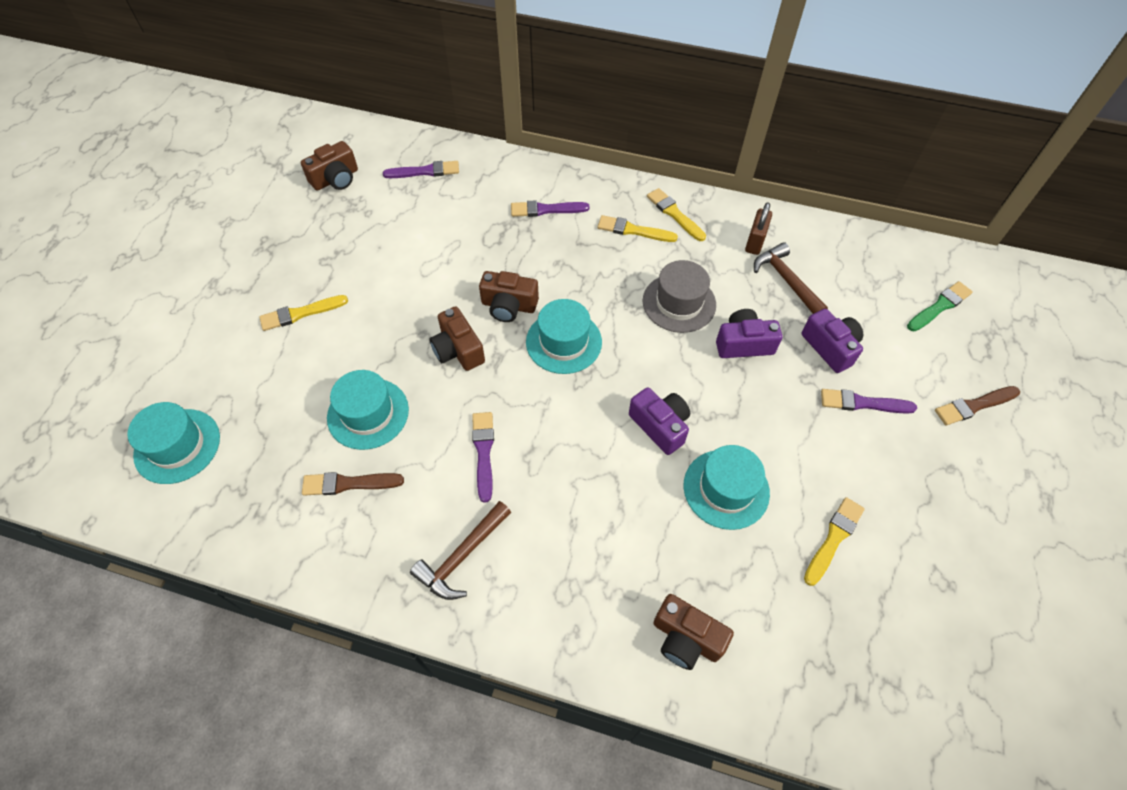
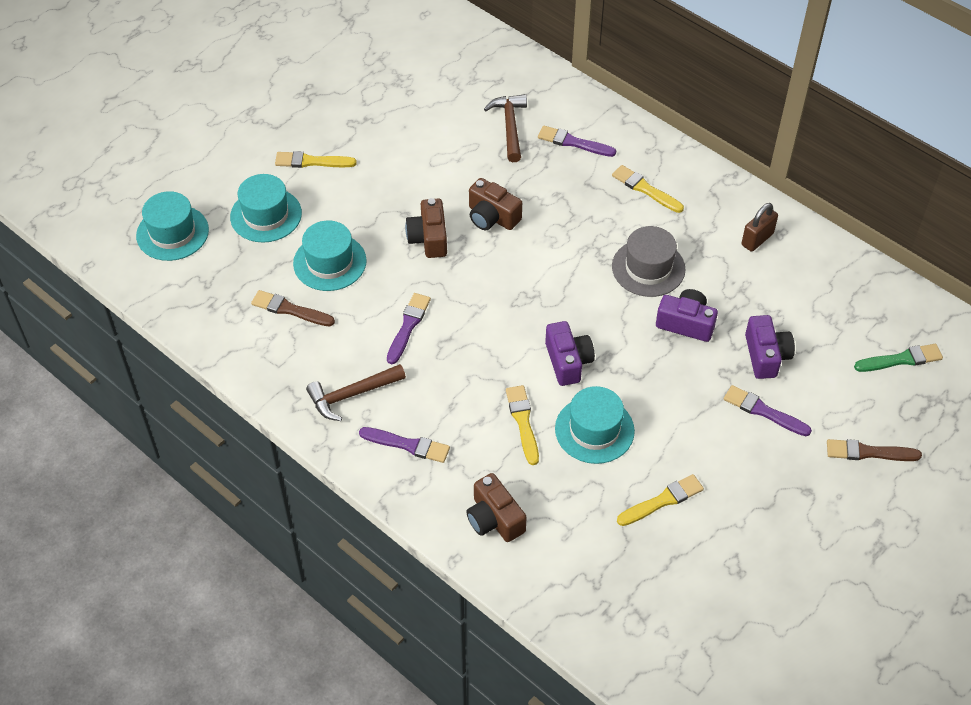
camera: 25 degrees right, 5 degrees down
brown camera [301,141,358,191] -> none
purple brush [383,161,459,178] -> purple brush moved to [359,427,450,463]
turquoise hat [526,299,602,374] -> turquoise hat moved to [230,174,302,243]
yellow brush [647,188,706,241] -> yellow brush moved to [506,385,539,465]
brown hammer [754,242,828,314] -> brown hammer moved to [484,94,527,162]

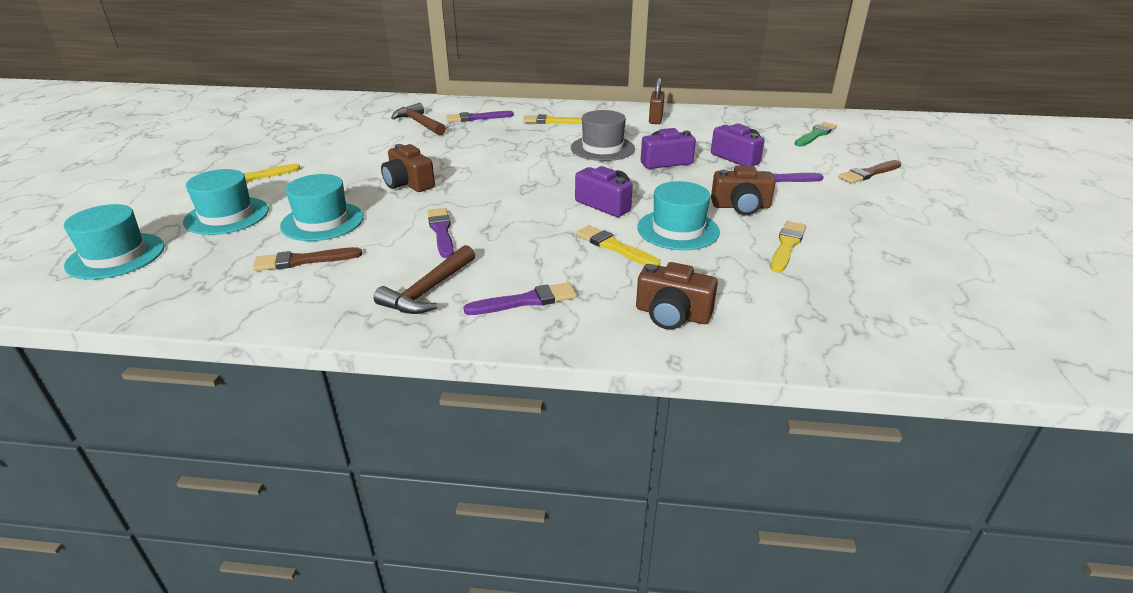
camera: 35 degrees left, 20 degrees down
brown camera [469,178,522,230] -> brown camera moved to [711,165,776,215]

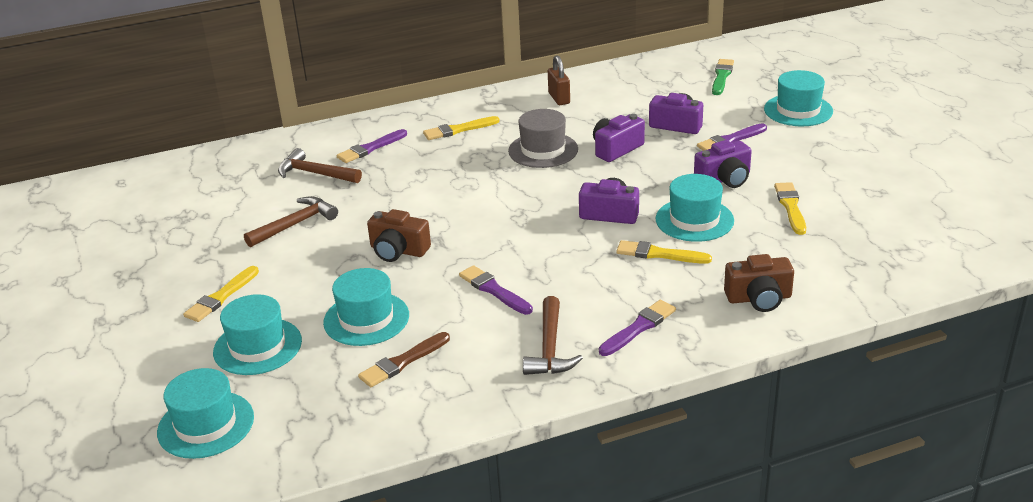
camera: 25 degrees left, 0 degrees up
brown camera [711,165,776,215] -> purple camera [694,140,752,188]
brown brush [838,160,901,183] -> turquoise hat [764,70,833,126]
none -> brown hammer [244,196,338,247]

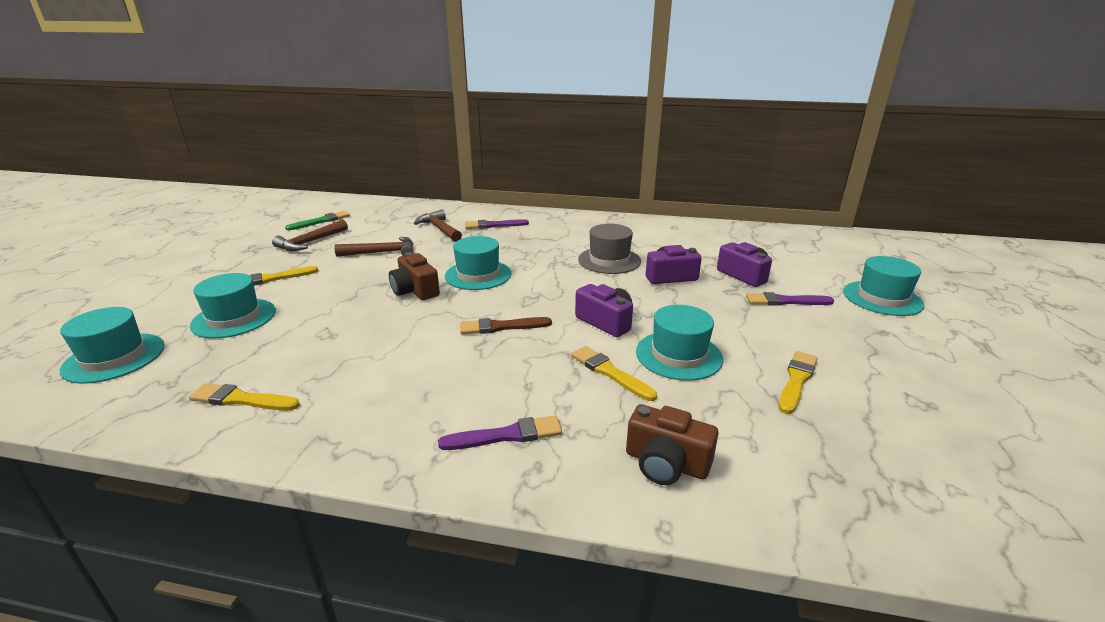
camera: 30 degrees right, 5 degrees down
turquoise hat [323,268,409,346] -> turquoise hat moved to [445,236,511,290]
brown brush [358,332,450,387] -> brown brush moved to [460,317,552,334]
yellow brush [423,116,500,140] -> yellow brush moved to [189,383,300,411]
purple brush [459,265,533,315] -> none
brown hammer [523,296,583,375] -> brown hammer moved to [272,220,348,251]
brown padlock [548,56,570,105] -> none
purple camera [694,140,752,188] -> none
green brush [712,59,734,95] -> green brush moved to [285,211,350,230]

